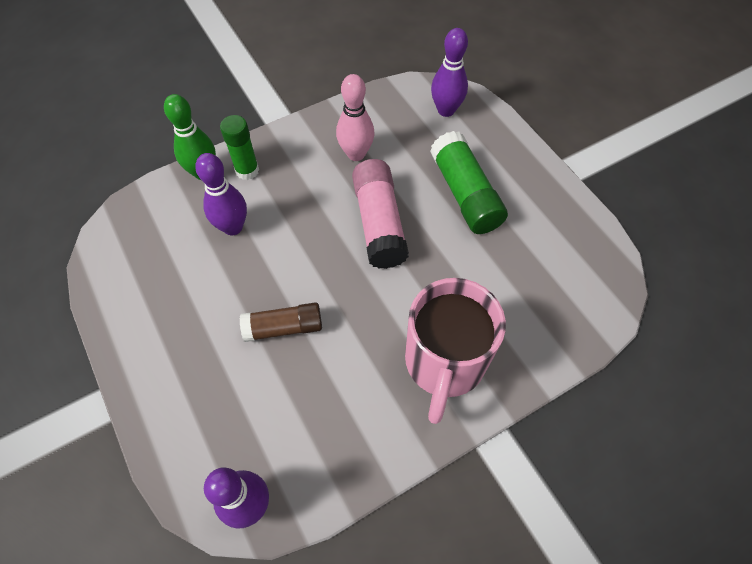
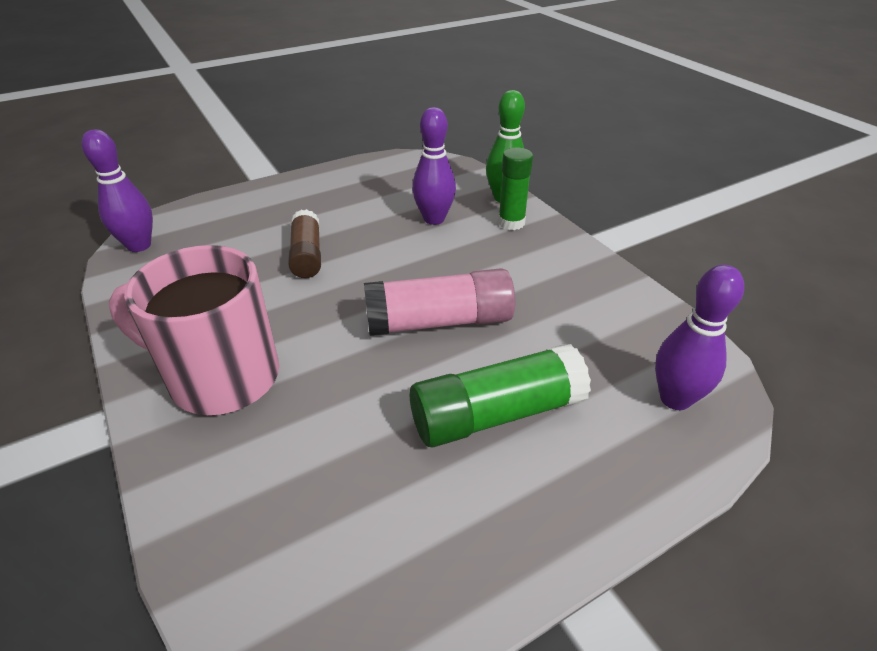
camera: 90 degrees right, 20 degrees down
pink bowling pin [336,74,375,161] -> none

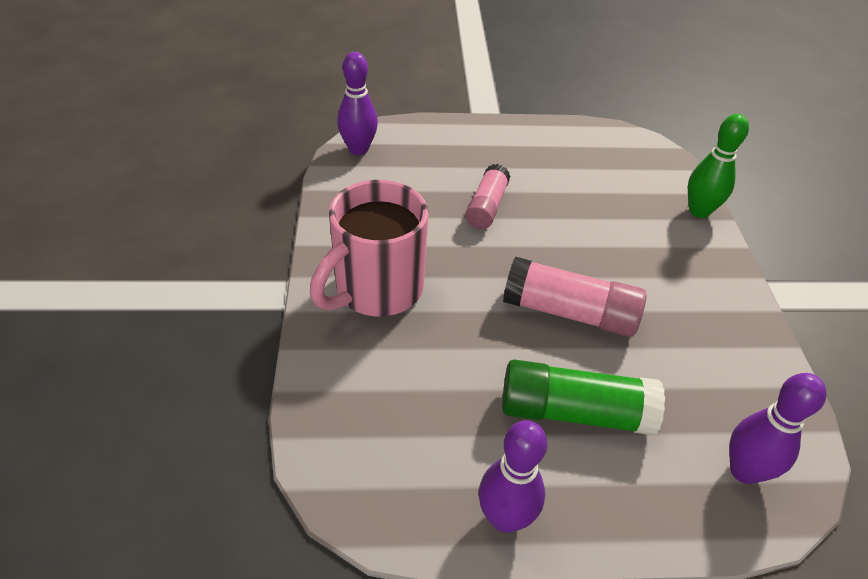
camera: 25 degrees right, 5 degrees up
pink mug [109,245,279,415] -> pink mug turned 90 degrees counterclockwise [310,180,428,316]
brown glue stick [288,209,321,278] -> pink glue stick [465,164,510,229]
purple bowling pin [412,107,456,225] -> purple bowling pin moved to [479,420,547,533]
green glue stick [498,147,533,230] -> none

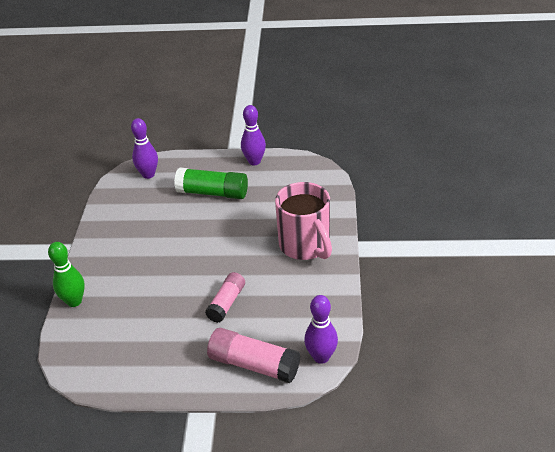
camera: 170 degrees left, 5 degrees down
pink mug [310,180,428,316] -> pink mug turned 105 degrees clockwise [275,182,332,260]
pink glue stick [503,257,646,337] -> pink glue stick moved to [207,328,300,383]

